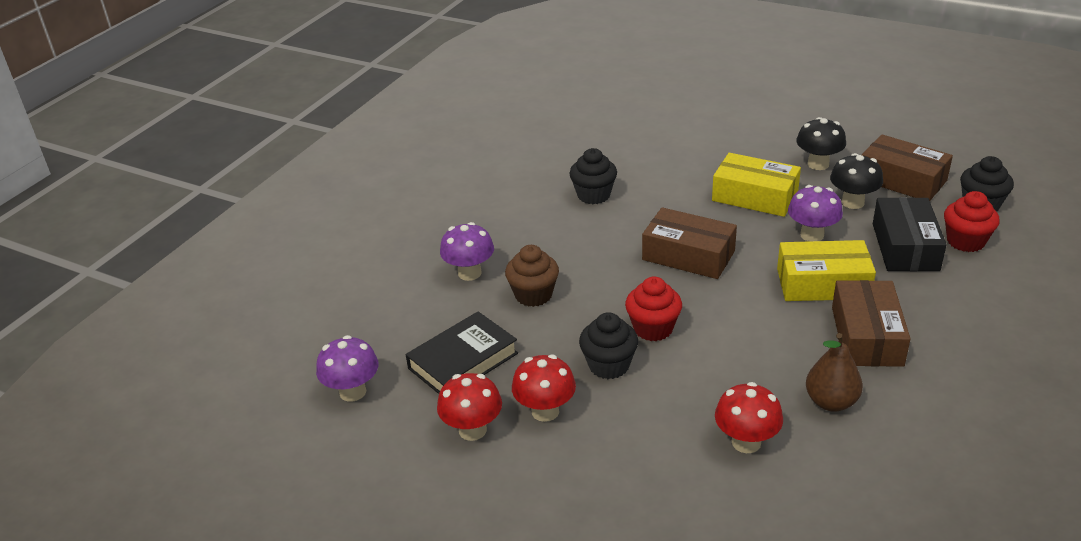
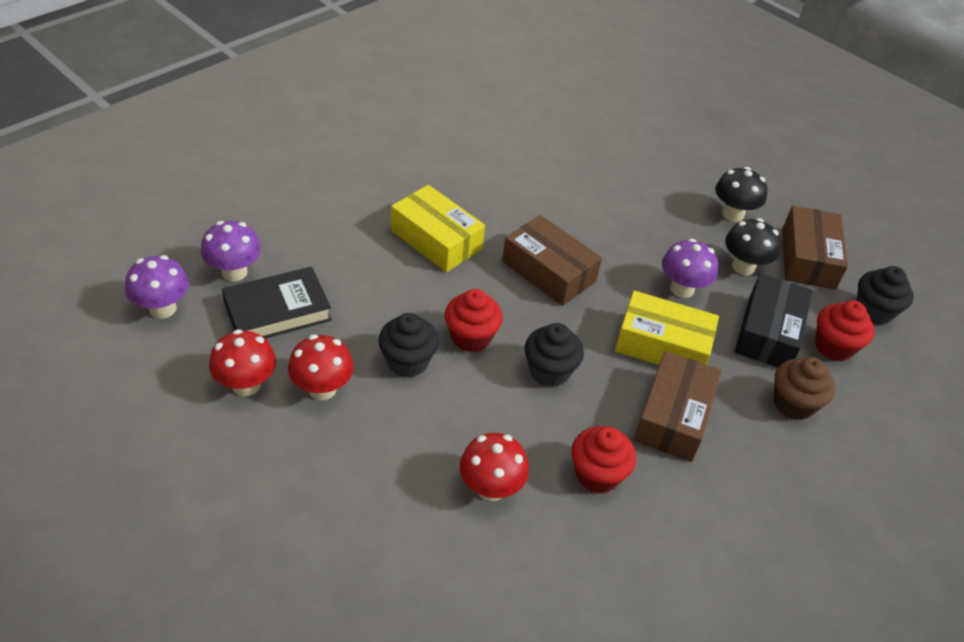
camera: 10 degrees right, 10 degrees up
purple mushroom [440,222,494,281] -> purple mushroom moved to [201,221,261,281]
brown cupcake [505,245,559,307] -> brown cupcake moved to [773,357,835,420]
black cupcake [569,148,617,204] -> black cupcake moved to [525,323,584,387]
yellow box [712,153,801,217] -> yellow box moved to [391,185,485,272]
brown pear [806,333,863,412] -> red cupcake [571,426,636,494]
brown box [862,135,953,201] -> brown box turned 45 degrees clockwise [782,205,848,290]

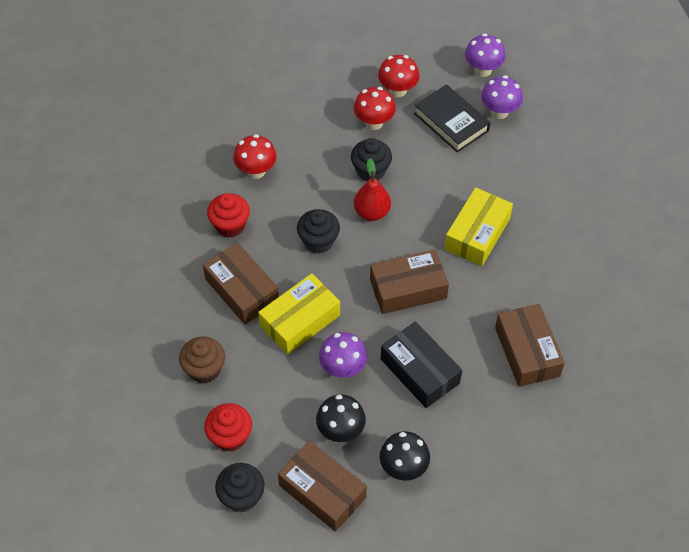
camera: 125 degrees right, 10 degrees up
black book [222,267,332,338] -> black book turned 45 degrees counterclockwise [414,84,490,153]
yellow box [391,185,485,272] -> yellow box turned 45 degrees counterclockwise [444,187,513,266]
red cupcake [445,289,503,353] -> red pear [354,158,391,221]
black box [735,273,813,367] -> black box moved to [381,321,462,408]
none -> brown box [495,304,565,387]

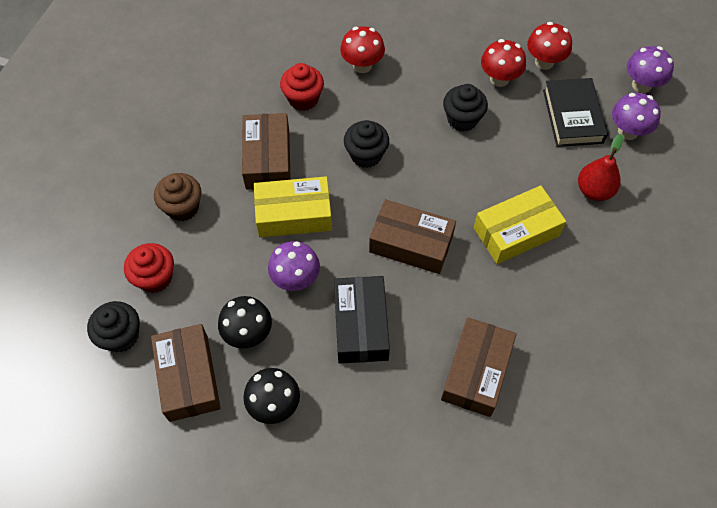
camera: 35 degrees right, 5 degrees up
red pear [354,158,391,221] -> red pear moved to [578,134,623,201]

